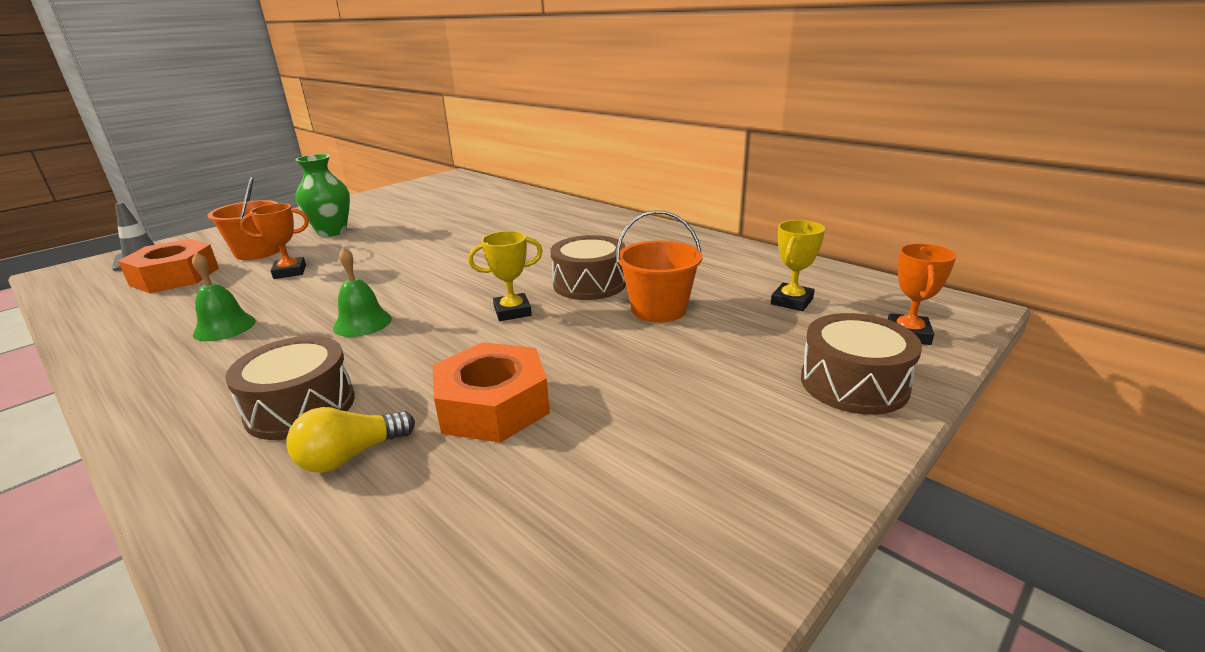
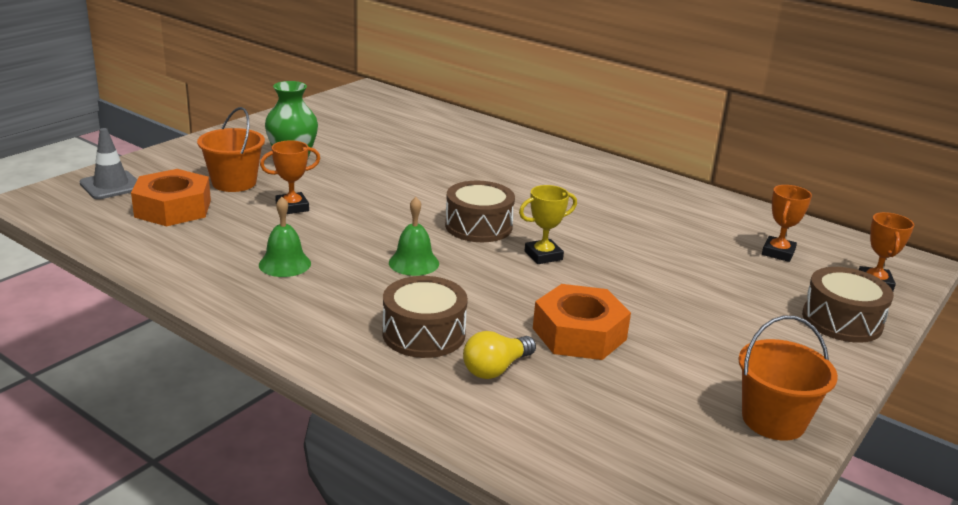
camera: 10 degrees left, 0 degrees up
brown drum [550,235,626,300] -> brown drum moved to [445,181,515,242]
orange bucket [616,210,703,323] -> orange bucket moved to [738,316,838,441]
yellow trophy [771,220,825,311] -> orange trophy [762,185,812,262]

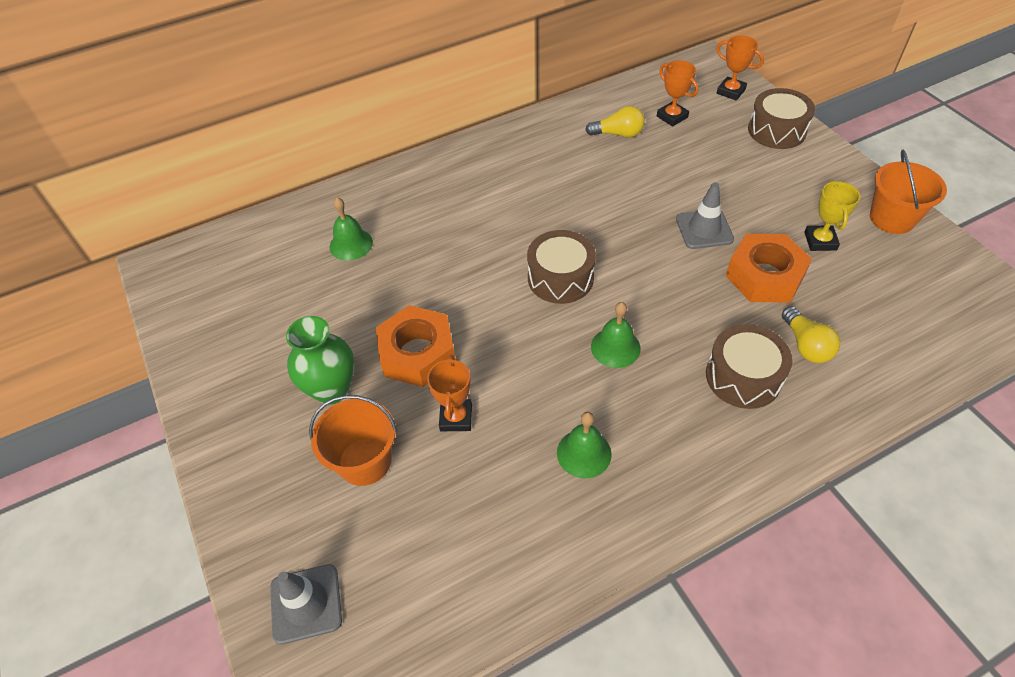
camera: 60 degrees left, 25 degrees up
orange nut [131,169,211,227] -> orange nut moved to [376,305,455,387]
yellow trophy [519,185,577,264] -> yellow trophy moved to [804,180,860,251]
none -> green bell [330,197,373,261]
none -> yellow light bulb [585,106,645,138]
none -> grey traffic cone [676,182,734,249]

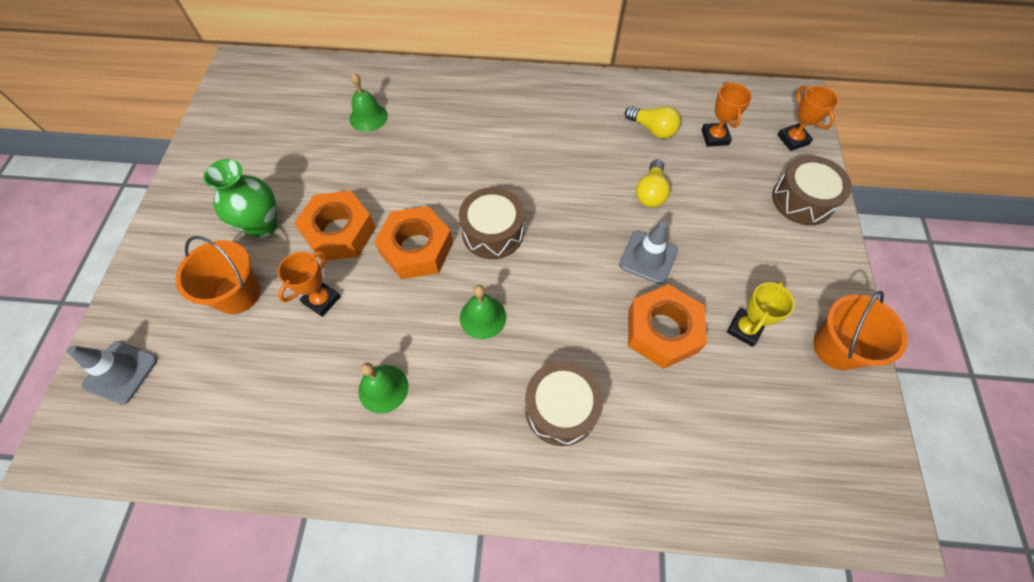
camera: 30 degrees right, 10 degrees up
yellow light bulb [782,306,840,363] -> yellow light bulb moved to [636,160,670,208]
none -> orange nut [374,206,453,279]

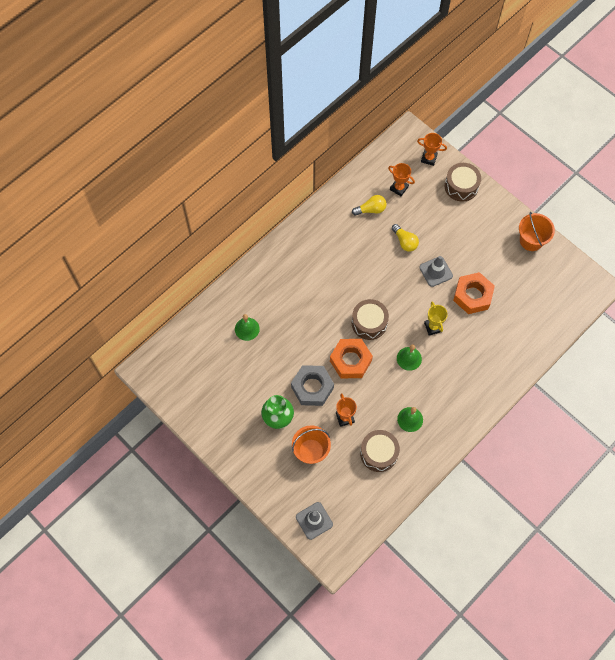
camera: 50 degrees left, 5 degrees up
orange nut [294,191,376,261] -> grey nut [291,365,334,406]
brown drum [525,361,604,446] -> brown drum moved to [360,430,400,472]
yellow trophy [727,281,795,347] -> yellow trophy moved to [424,302,448,335]

